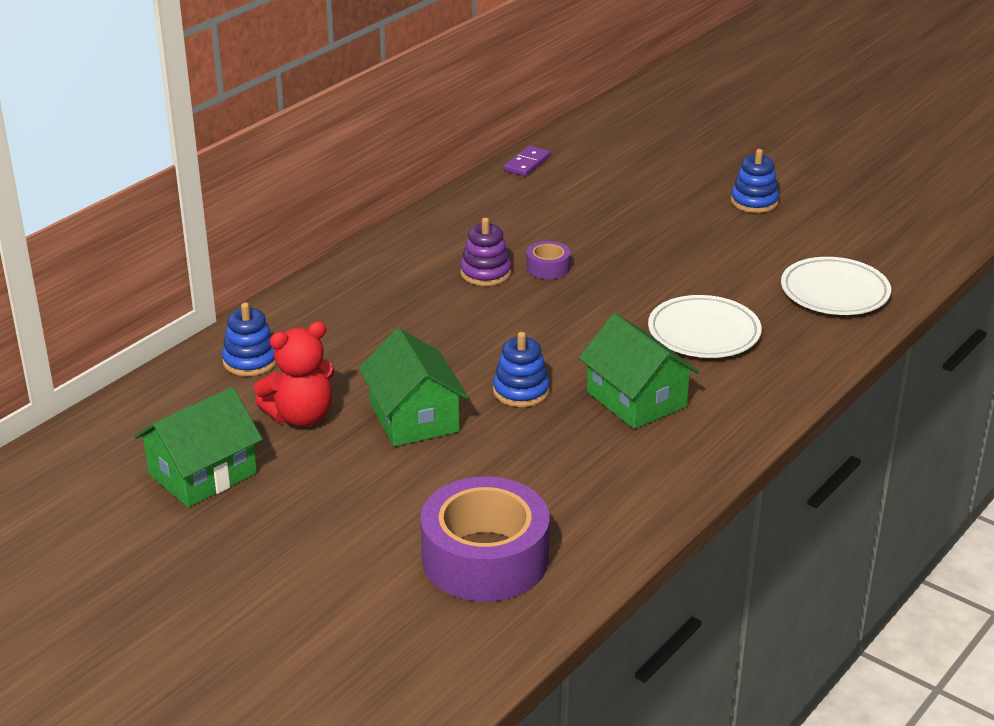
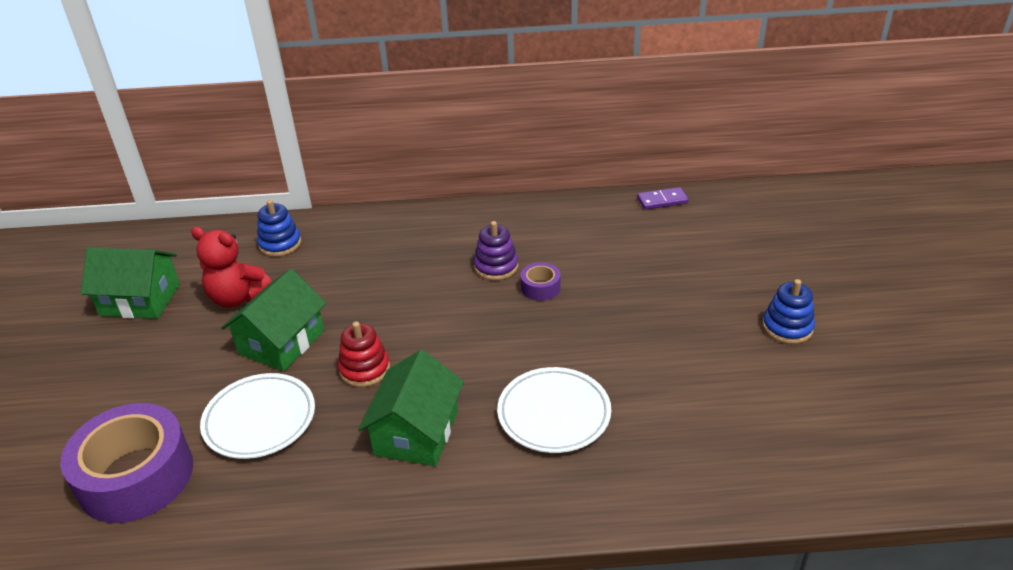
camera: 50 degrees right, 5 degrees up
blue stacking toy [493,332,550,407] -> red stacking toy [338,321,390,387]
white plate [781,257,891,315] -> white plate moved to [200,373,315,459]

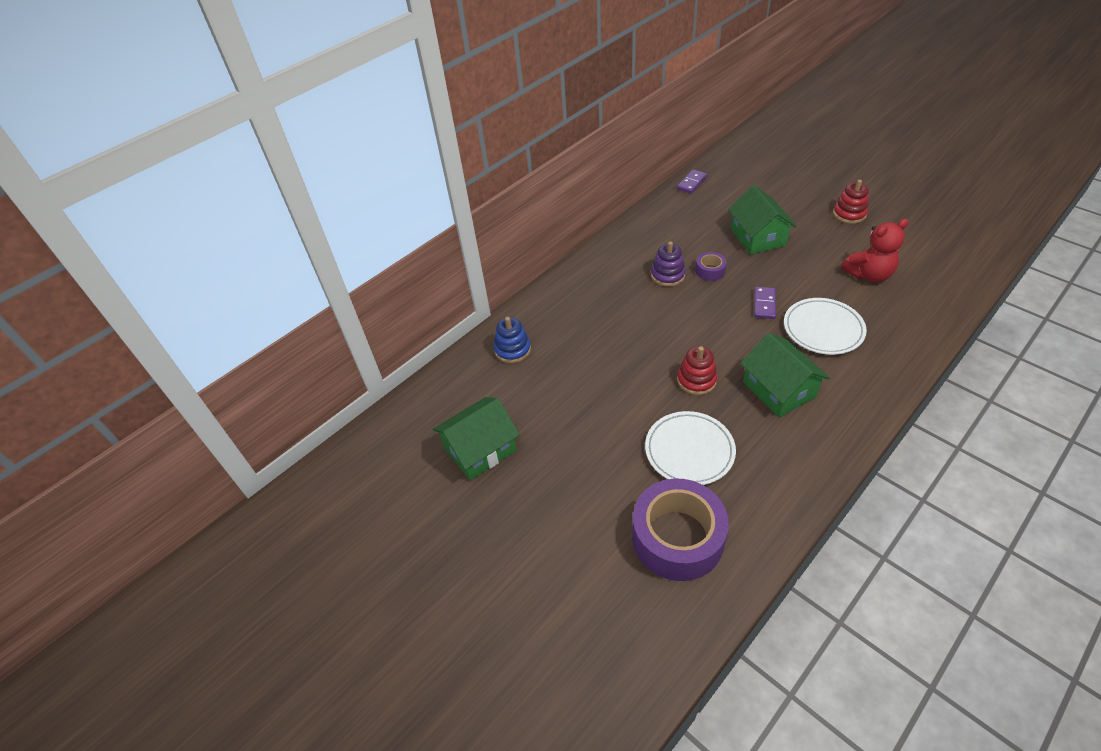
camera: 40 degrees left, 10 degrees up
red teddy bear [191,227,272,308] -> red teddy bear moved to [841,219,909,282]
green house [221,269,327,371] -> green house moved to [728,185,797,255]
blue stacking toy [762,279,815,344] -> red stacking toy [833,179,869,224]
none -> purple domino [754,287,776,319]

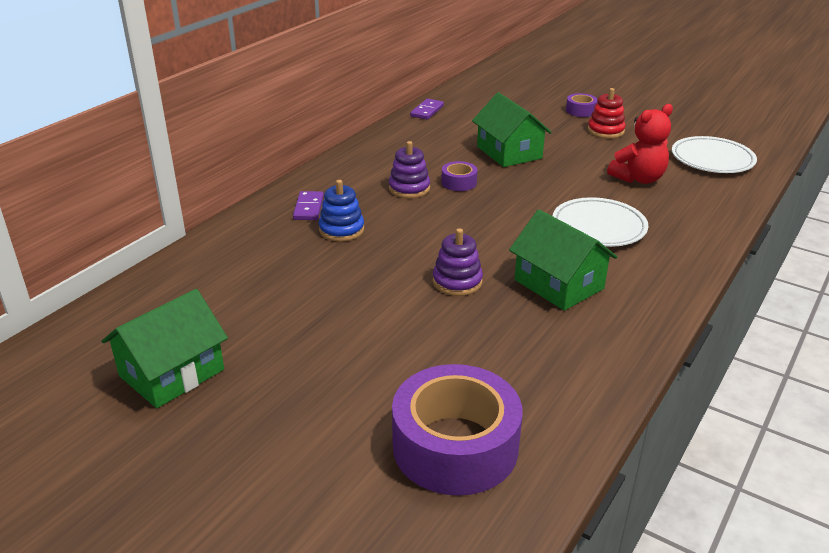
camera: 15 degrees left, 15 degrees down
blue stacking toy [494,317,531,363] -> blue stacking toy moved to [319,180,364,241]
white plate [645,411,736,485] -> white plate moved to [672,136,757,173]
red stacking toy [677,346,717,395] -> purple stacking toy [433,228,483,296]
purple domino [754,287,776,319] -> purple domino moved to [293,191,324,220]
none -> purple tape [566,93,598,117]

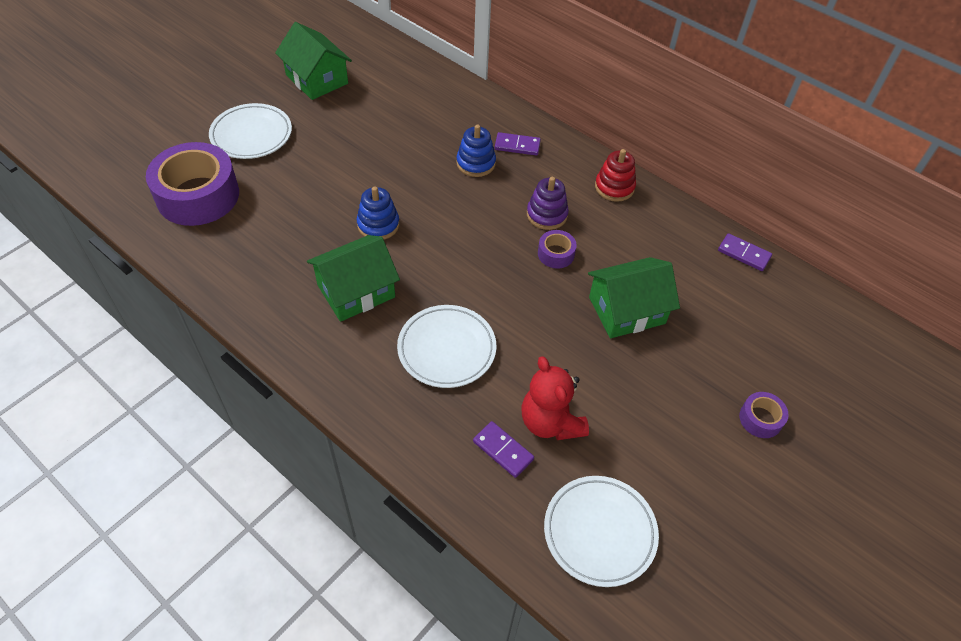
camera: 95 degrees right, 20 degrees up
purple stacking toy [433,228,483,296] -> blue stacking toy [357,186,399,240]
red stacking toy [588,88,626,138] -> red stacking toy moved to [595,149,636,202]
none -> white plate [209,103,292,159]
none -> purple domino [473,421,534,478]

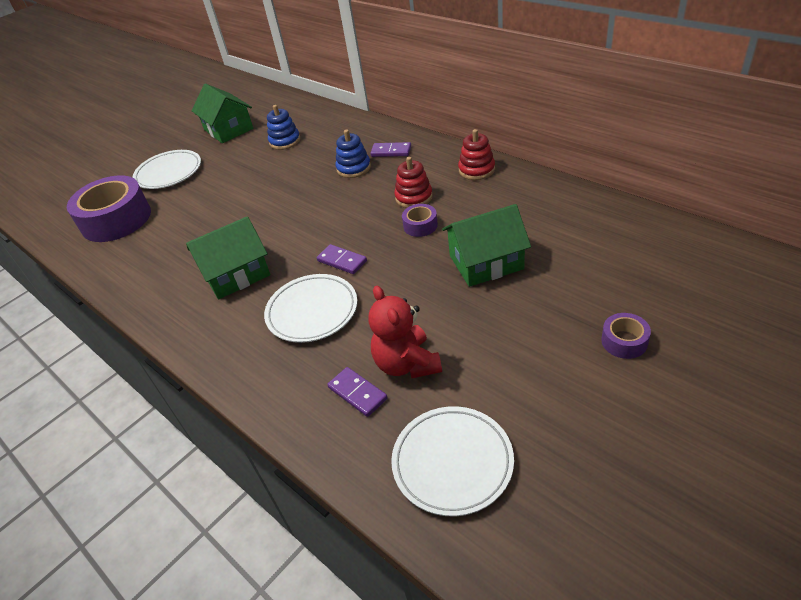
camera: 10 degrees right, 10 degrees down
blue stacking toy [357,186,399,240] -> blue stacking toy moved to [267,105,300,150]
purple stacking toy [527,177,569,230] -> red stacking toy [395,157,433,208]
purple domino [718,233,772,271] -> purple domino moved to [317,244,367,274]

